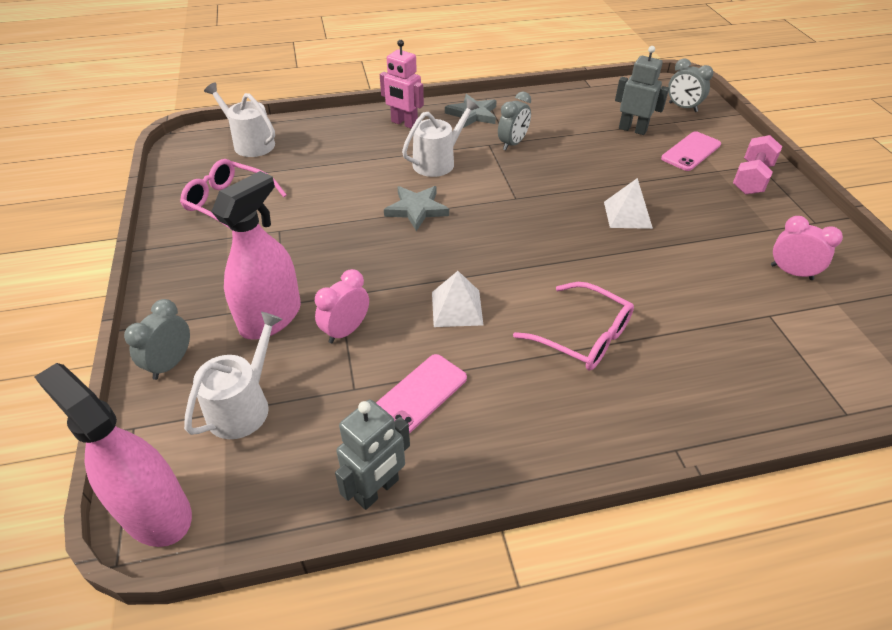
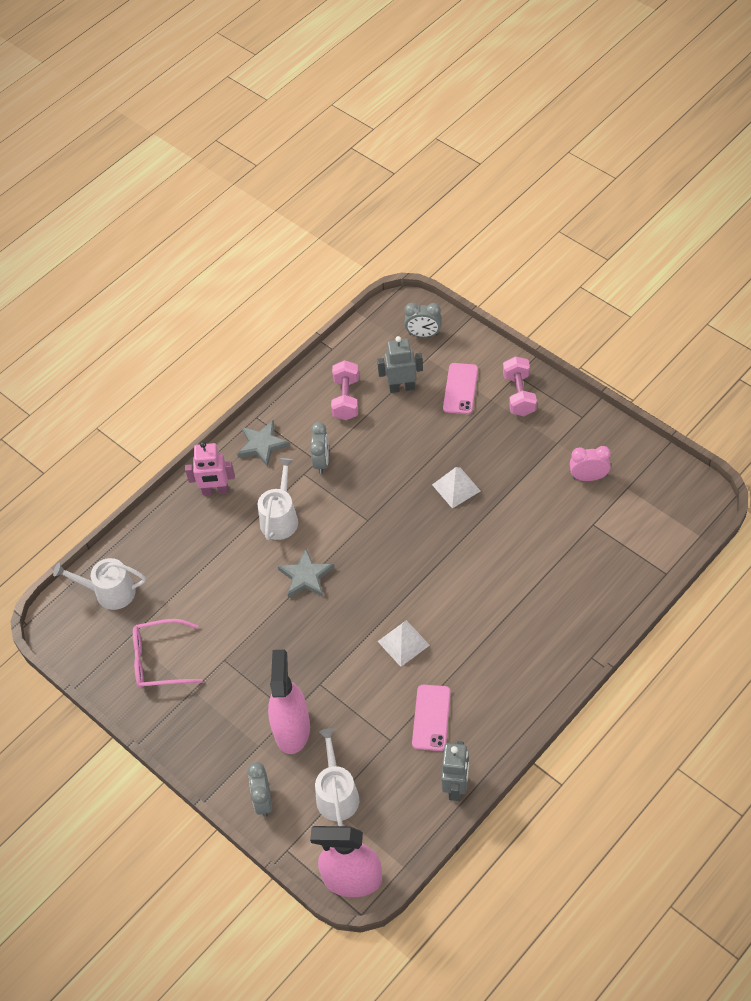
camera: 30 degrees left, 10 degrees up
pink clock [315,269,369,343] -> none
pink glasses [513,282,634,371] -> none
none -> pink dumbbell [331,360,359,420]

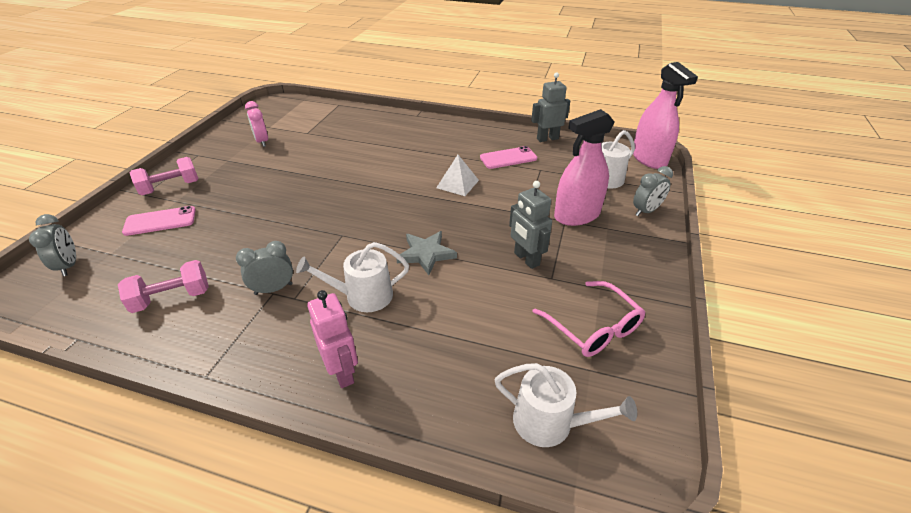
camera: 120 degrees left, 15 degrees down
white watering can [53,558,146,610] -> white watering can turned 45 degrees counterclockwise [494,363,637,447]
grey star [237,420,290,467] -> none
grey robot [377,336,423,393] -> grey robot moved to [509,181,552,269]
white pyramid [432,467,481,508] -> none

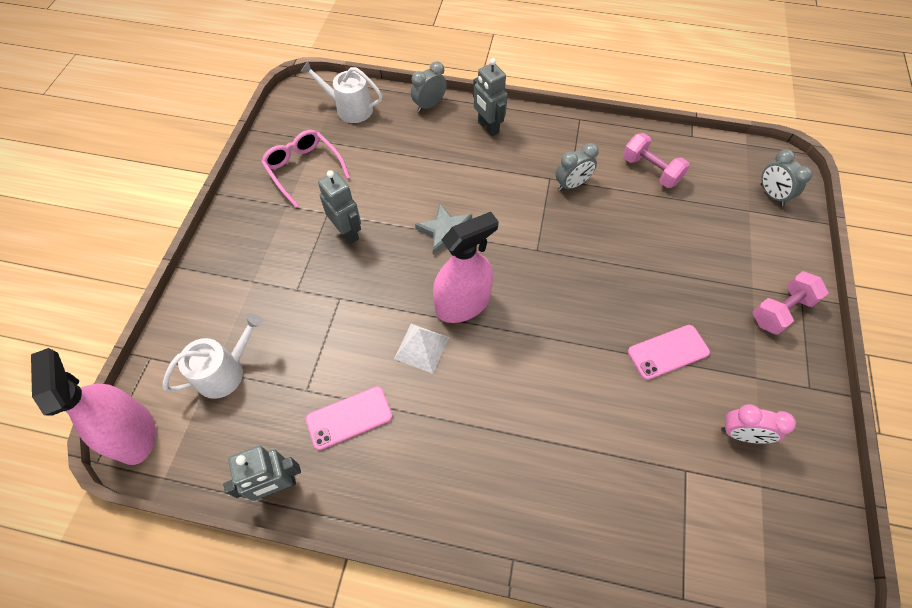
camera: 175 degrees right, 20 degrees up
pink dumbbell [118,260,209,313] -> pink dumbbell turned 75 degrees clockwise [623,133,690,188]
pink phone [122,206,196,236] -> pink phone moved to [628,325,710,380]
pink clock [245,101,268,147] -> pink clock turned 135 degrees clockwise [721,404,796,444]
white watering can [296,242,409,312] -> none
pink robot [307,290,358,388] -> grey robot [473,58,508,136]
pink spray bottle [554,109,614,226] -> pink spray bottle moved to [433,212,499,323]
grey clock [633,166,673,216] -> grey clock moved to [411,61,447,112]

